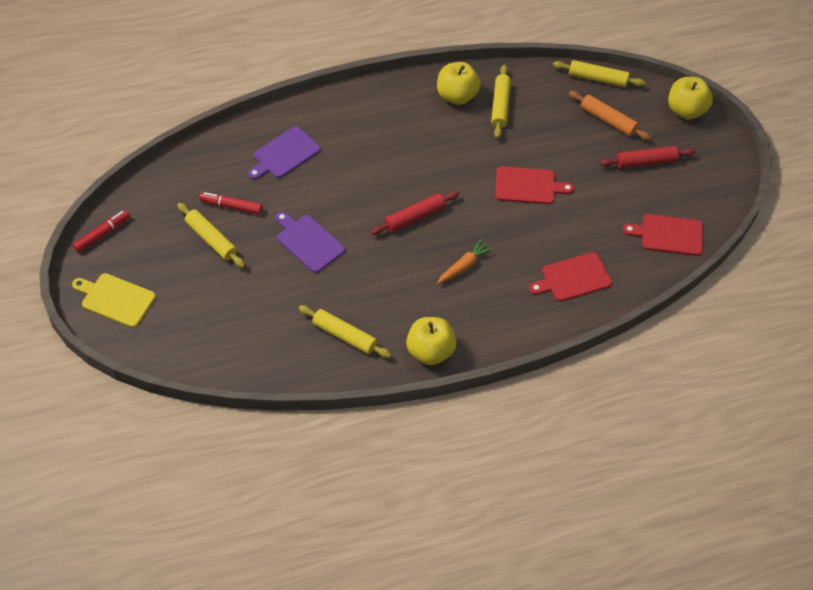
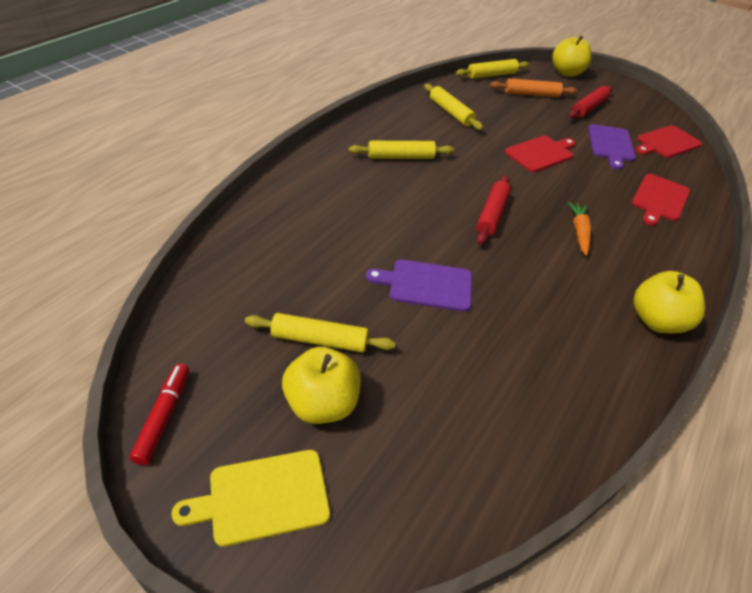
camera: 40 degrees left, 10 degrees down
red marker [199,192,262,214] -> none
purple cutting board [248,126,321,180] -> purple cutting board moved to [588,124,636,170]
yellow rolling pin [299,305,391,358] -> yellow rolling pin moved to [349,141,454,159]
yellow apple [437,62,481,105] -> yellow apple moved to [282,347,361,424]

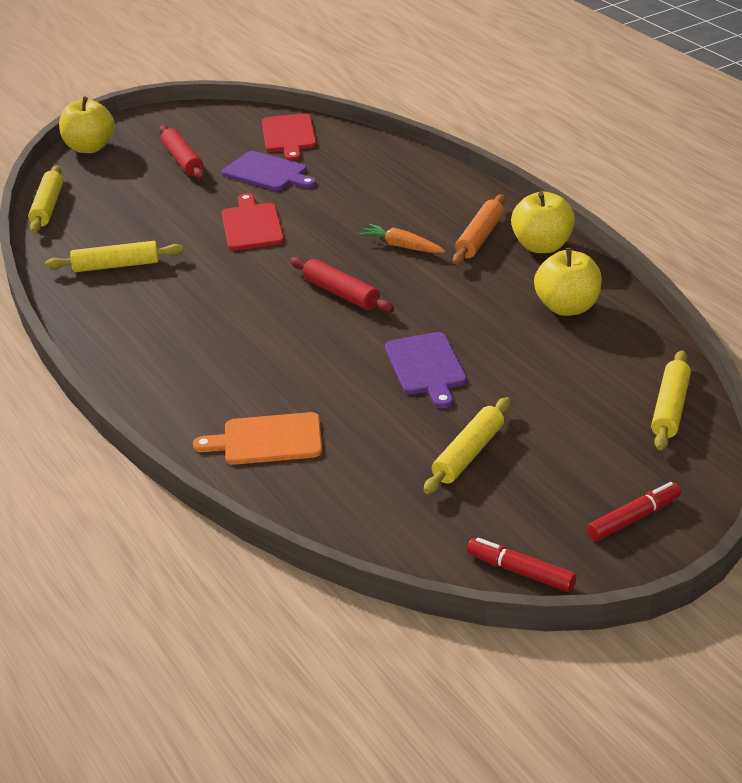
camera: 60 degrees left, 10 degrees down
yellow cutting board [171,450,330,547] -> red marker [587,482,681,541]
yellow apple [282,347,361,424] -> yellow apple moved to [534,248,602,316]
yellow rolling pin [349,141,454,159] -> yellow rolling pin moved to [651,350,691,450]
purple cutting board [366,259,472,312] -> purple cutting board turned 45 degrees counterclockwise [385,332,467,408]
orange rolling pin [490,78,577,97] -> orange rolling pin moved to [453,194,505,265]
red cutting board [632,174,690,226] -> none
none -> orange cutting board [193,412,322,465]

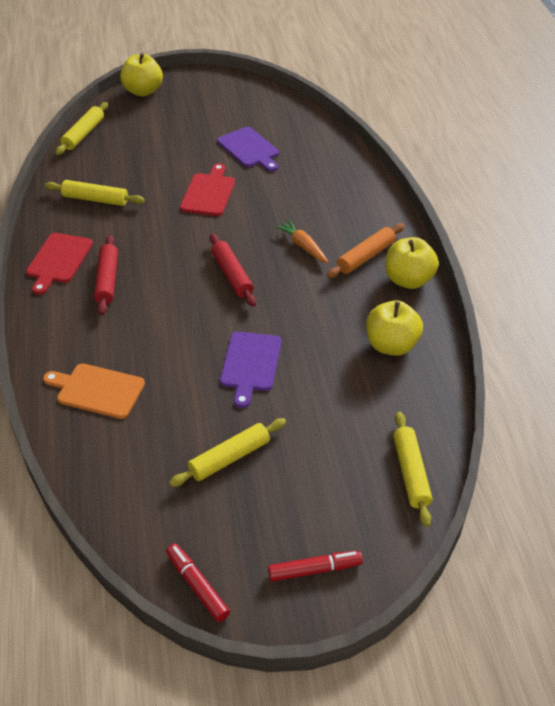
camera: 20 degrees right, 10 degrees up
red rolling pin [159,125,205,180] -> red rolling pin moved to [94,235,118,315]
red cutting board [262,113,316,161] -> red cutting board moved to [26,233,93,295]
yellow rolling pin [651,350,691,450] -> yellow rolling pin turned 45 degrees counterclockwise [393,412,432,527]

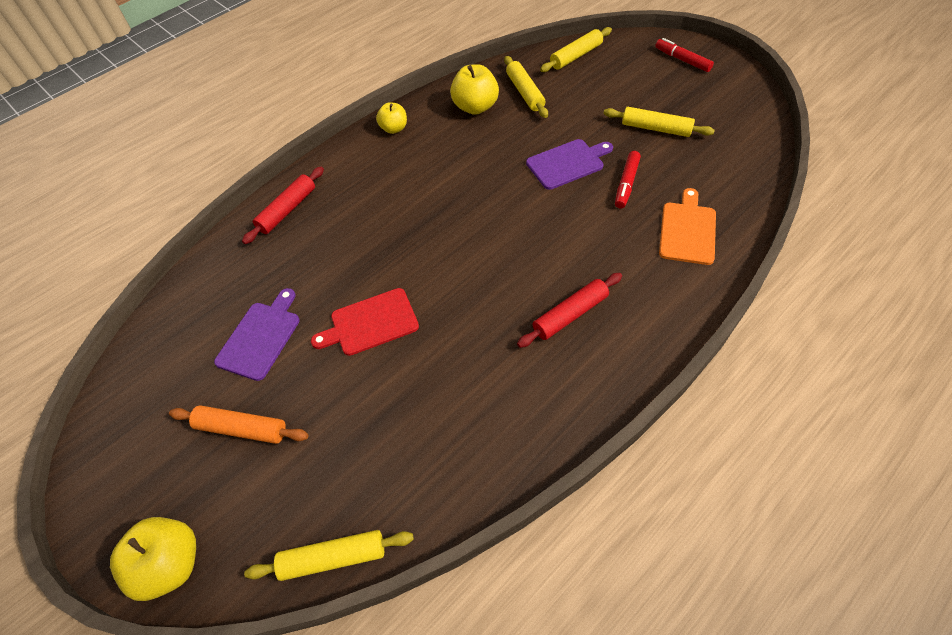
camera: 120 degrees left, 10 degrees up
red cutting board [26,233,93,295] -> none
orange cutting board [43,363,145,419] -> orange cutting board turned 150 degrees counterclockwise [659,188,716,265]
yellow rolling pin [45,180,145,206] -> yellow rolling pin moved to [504,56,548,118]
red marker [166,544,230,622] -> red marker moved to [615,151,641,208]
red rolling pin [210,233,256,306] -> red rolling pin moved to [242,167,324,244]
orange carrot [275,219,329,263] -> none
orange rolling pin [327,223,405,278] -> orange rolling pin moved to [169,405,308,444]
yellow apple [385,237,439,289] -> yellow apple [376,102,407,134], size x0.63

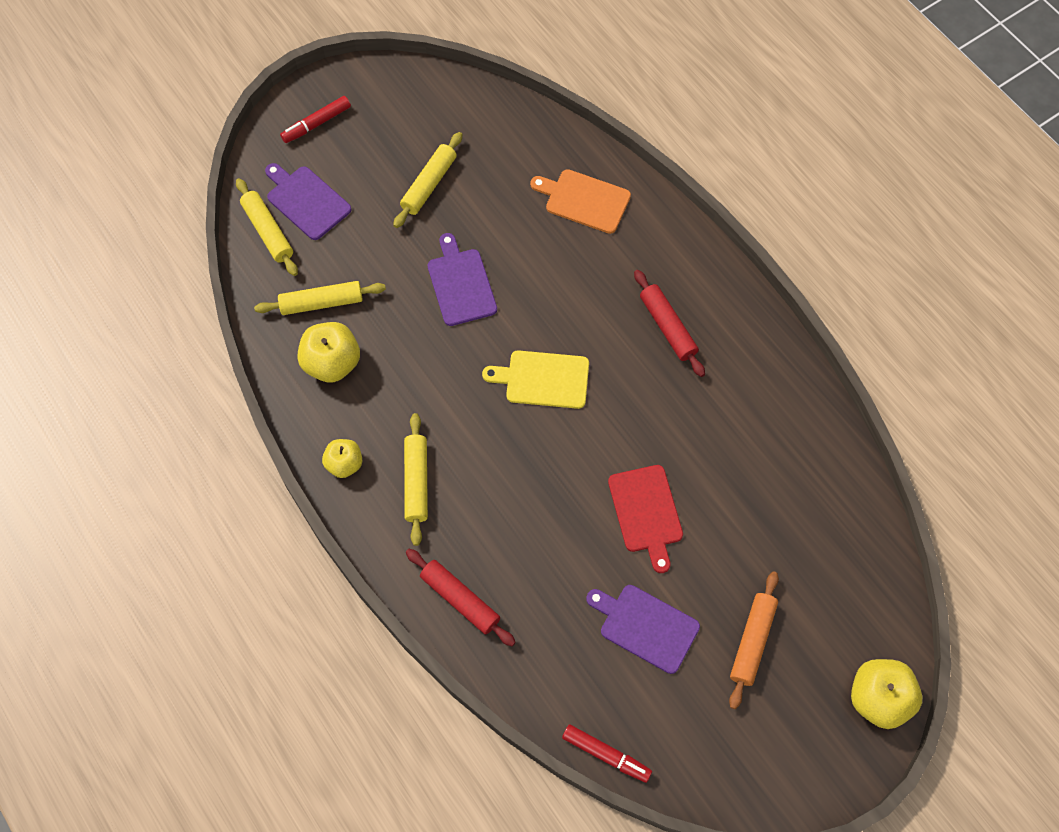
camera: 85 degrees left, 10 degrees up
yellow rolling pin [244,530,414,581] -> yellow rolling pin moved to [404,413,428,546]
red marker [615,151,641,208] -> red marker moved to [562,724,652,783]
none -> purple cutting board [265,163,351,240]
none -> yellow cutting board [482,350,589,409]

